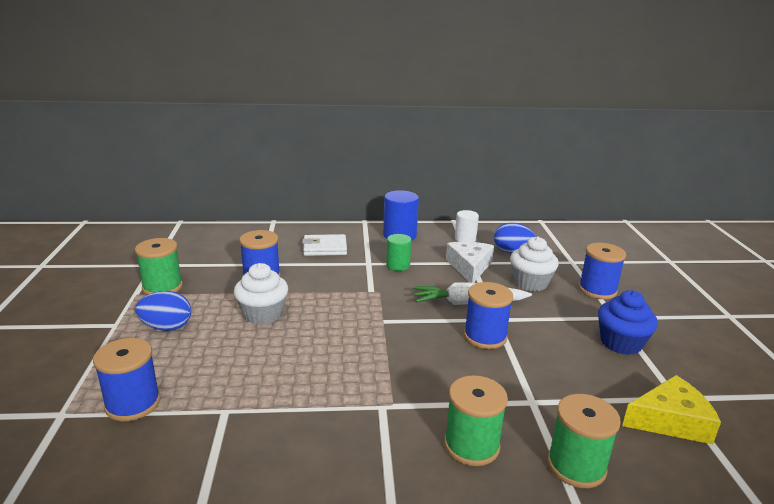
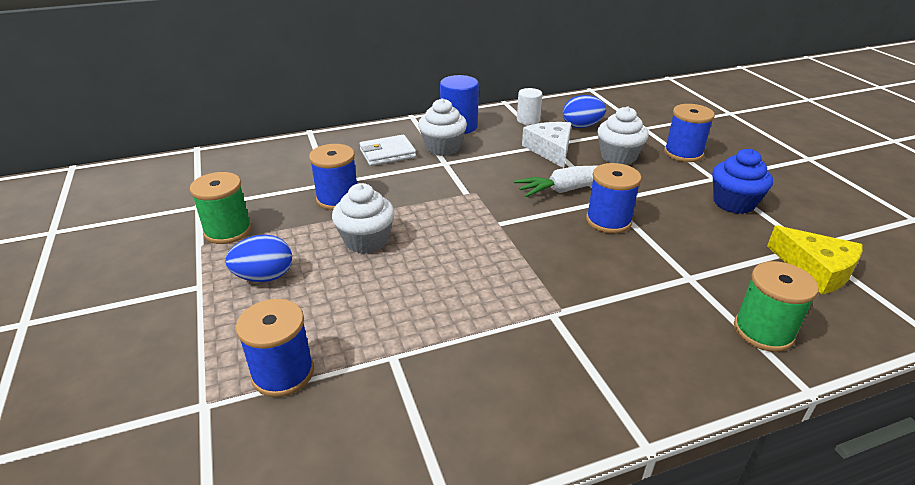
camera: 15 degrees left, 10 degrees up
green cylinder [386,234,411,271] -> none
green spool [444,375,508,466] -> none
yellow cheese [622,375,721,444] -> yellow cheese turned 75 degrees clockwise [767,225,863,295]
none -> white cupcake [418,98,467,156]

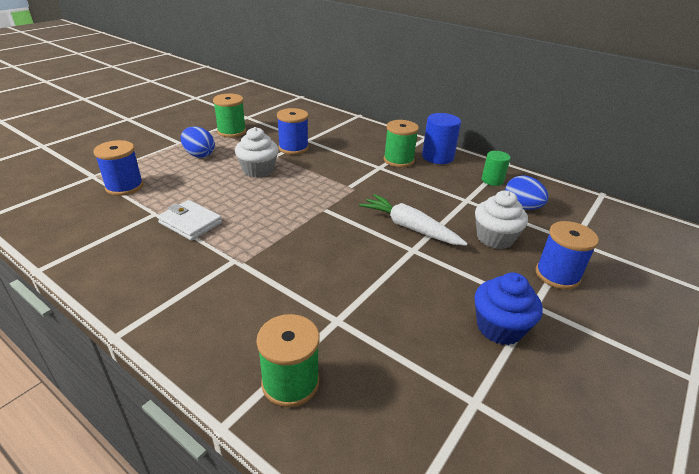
camera: 55 degrees right, 0 degrees up
white wallet [359,135,416,166] -> white wallet moved to [157,200,222,241]
white cupcake [418,98,467,156] -> green spool [384,120,419,167]
white cylinder [517,88,542,125] -> green cylinder [482,151,510,186]
white cheese [522,122,571,168] -> none
blue spool [586,163,641,234] -> none
yellow cheese [767,225,863,295] -> none

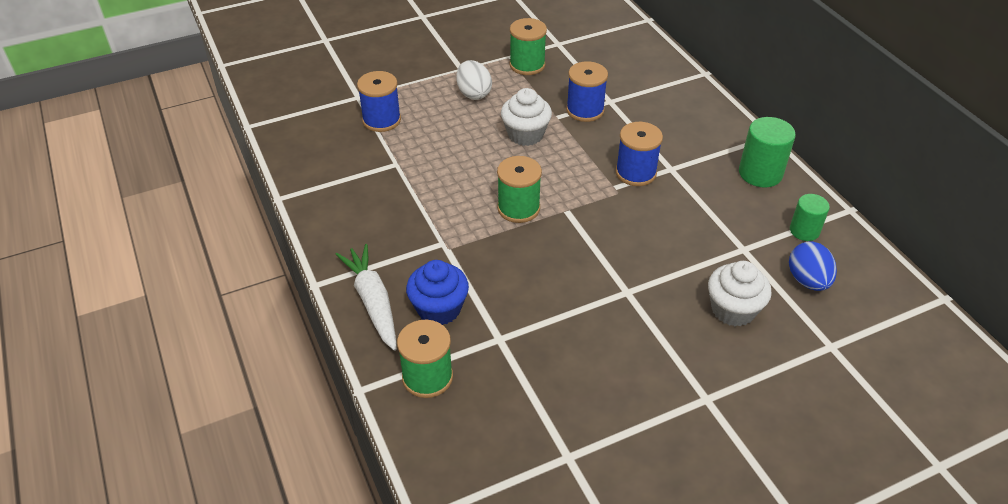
camera: 30 degrees right, 10 degrees up
white wallet [157,200,222,241] -> none
blue egg [180,126,215,158] -> white egg [456,60,492,100]
white carrot [359,194,468,246] -> white carrot moved to [335,244,397,351]
green spool [384,120,419,167] -> green spool moved to [497,156,542,223]
blue cylinder [422,113,461,164] -> green cylinder [739,117,796,187]
blue cupcake [474,273,543,345] -> blue cupcake moved to [406,260,469,325]
blue spool [536,221,599,289] -> blue spool moved to [615,122,663,186]

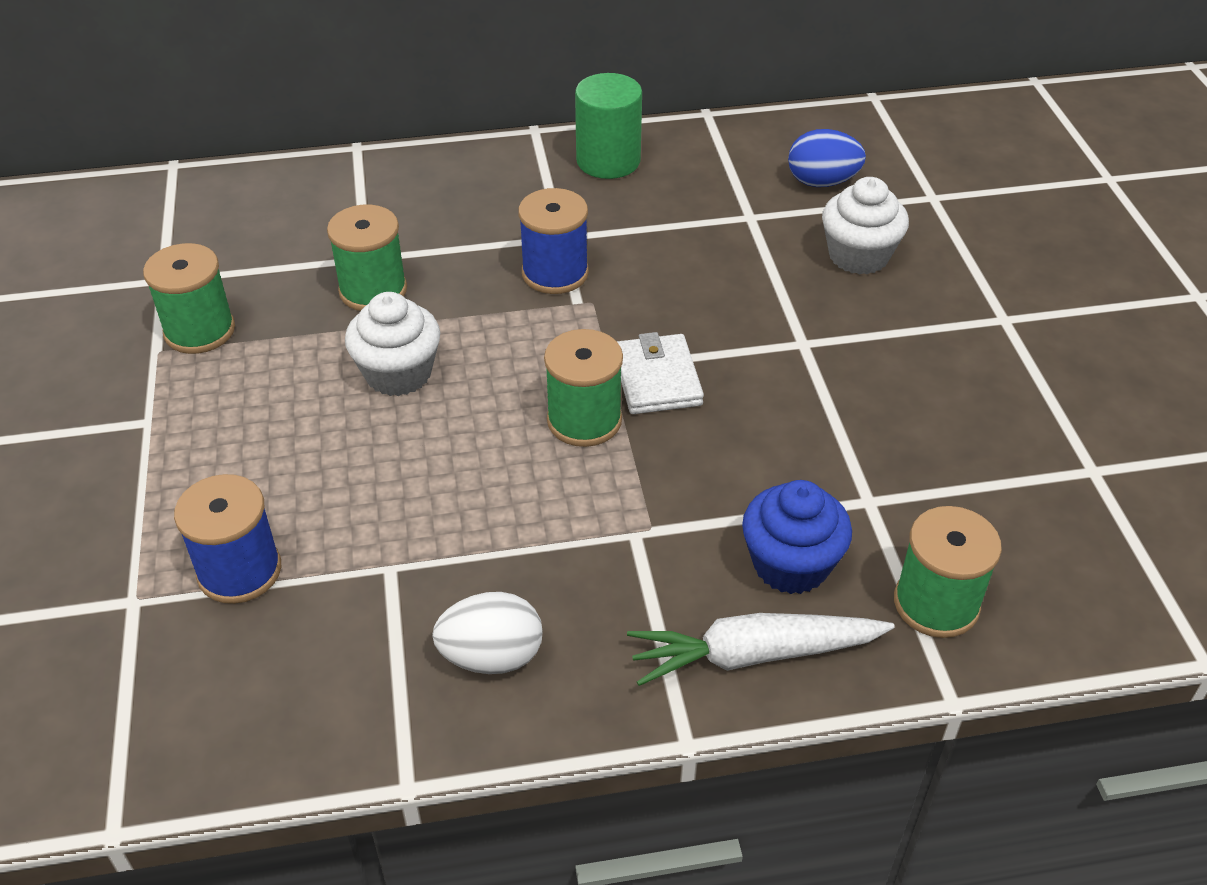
camera: 75 degrees left, 0 degrees up
white egg [456,60,492,100] -> white egg moved to [432,592,543,674]
blue spool [566,61,608,122] -> green spool [327,205,407,311]
green cylinder [790,194,830,241] -> none
none -> white wallet [617,332,704,414]

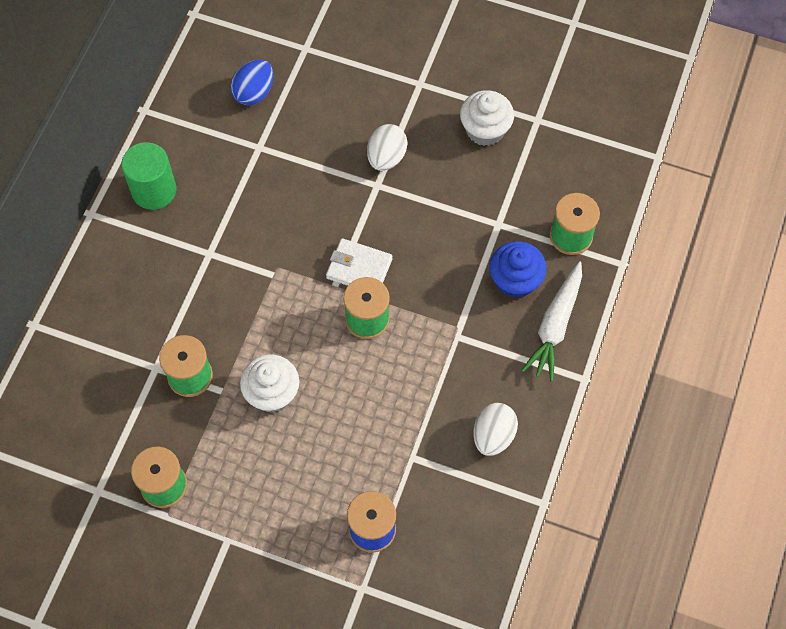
camera: 60 degrees left, 20 degrees up
blue spool [518,188,589,294] -> none
white cupcake [822,177,909,275] -> white cupcake moved to [460,90,514,146]
none -> white egg [367,124,408,171]

